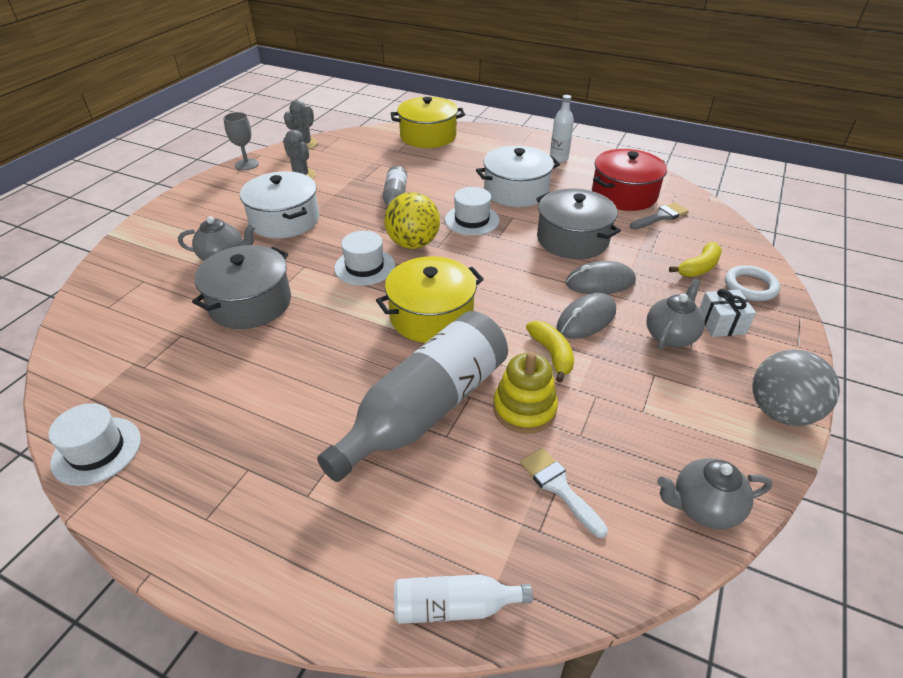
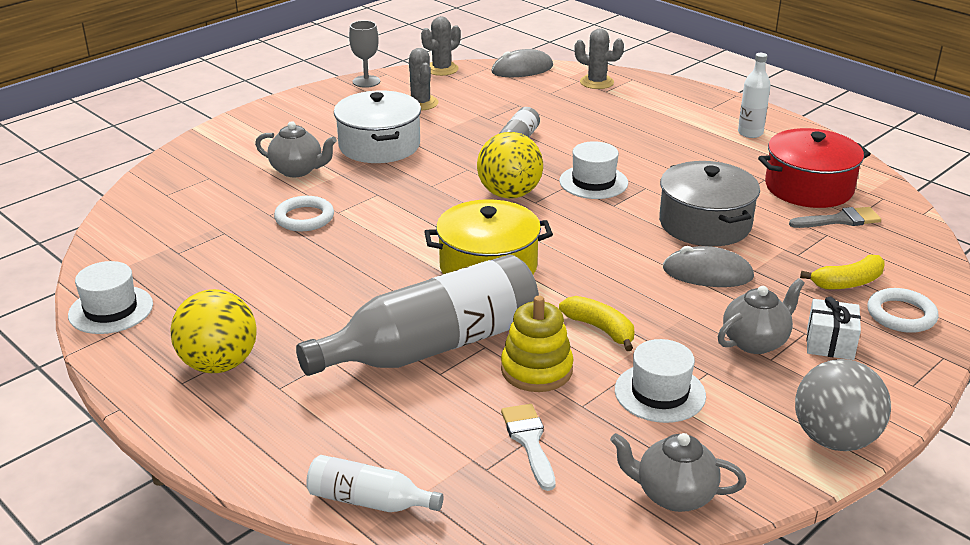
camera: 20 degrees right, 10 degrees down
grey pot [192,245,291,329] -> white ring [274,196,334,231]
white hat [334,231,395,286] -> white hat moved to [615,339,706,423]
yellow pot [391,97,465,148] -> grey cactus [574,29,624,89]
white pot [476,146,560,207] -> none
yellow banana [526,321,574,383] -> yellow banana turned 45 degrees counterclockwise [559,296,634,351]
grey mouse [557,293,616,339] -> grey mouse moved to [491,49,553,77]
none -> yellow ball [170,289,257,373]

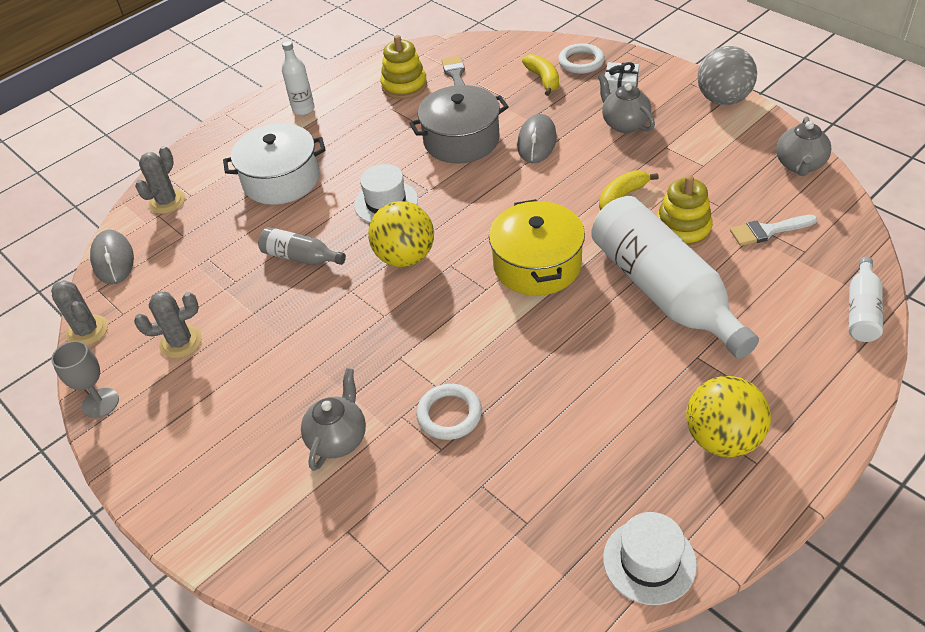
camera: 85 degrees left, 15 degrees up
grey bottle [296,254,539,376] -> white bottle [591,196,759,359]
white pot [334,90,421,163] -> white pot moved to [223,124,326,205]
white hat [615,339,706,423] -> none
red pot [758,128,871,208] -> yellow stacking toy [381,35,427,99]

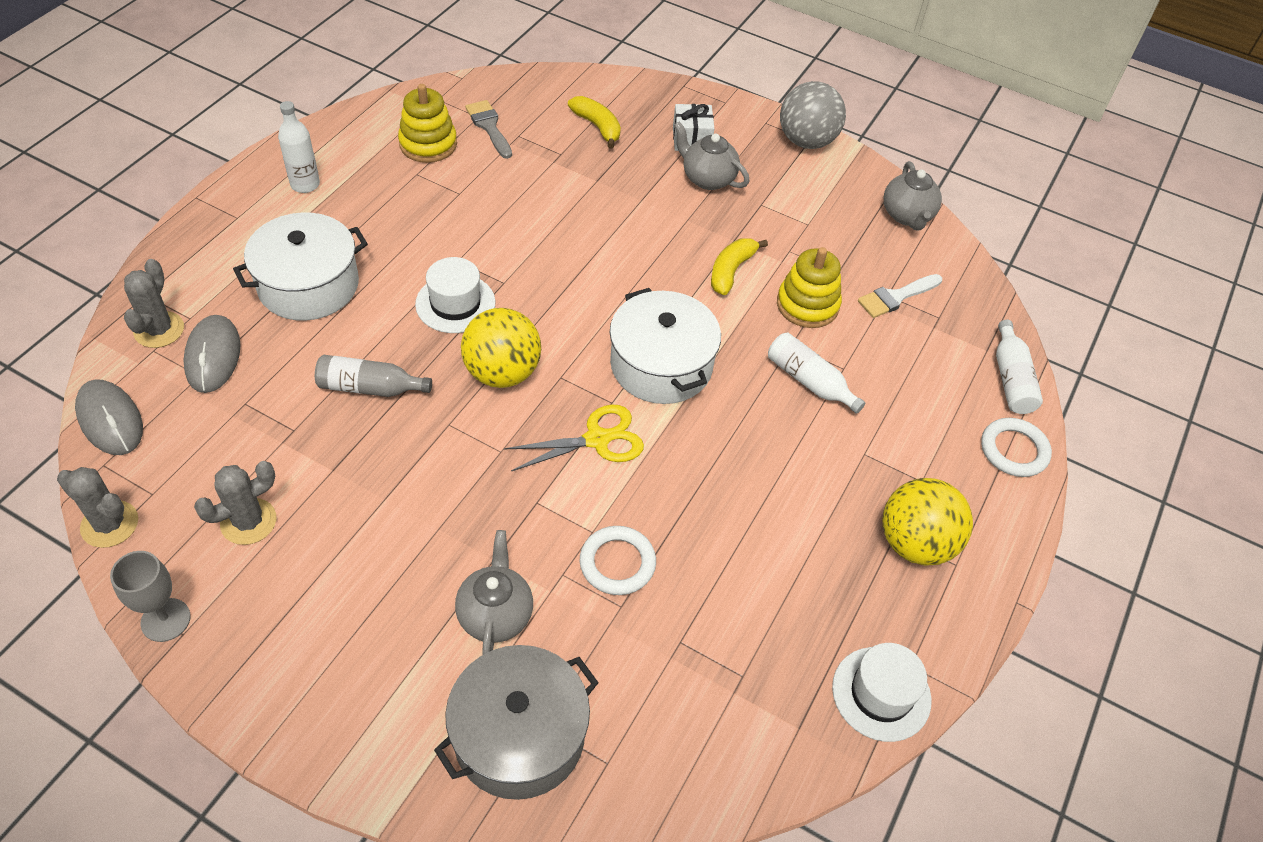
camera: 25 degrees left, 5 degrees up
grey pot [409,85,509,163] -> grey pot moved to [434,645,599,800]
yellow pot [489,199,585,296] -> white pot [610,288,721,404]
grey mouse [517,114,557,163] -> grey mouse moved to [183,315,241,393]
white ring [558,43,605,74] -> white ring moved to [981,418,1052,477]
white bottle [591,196,759,359] -> white bottle [768,332,865,414], size x0.47
none -> yellow scissors [504,405,644,471]

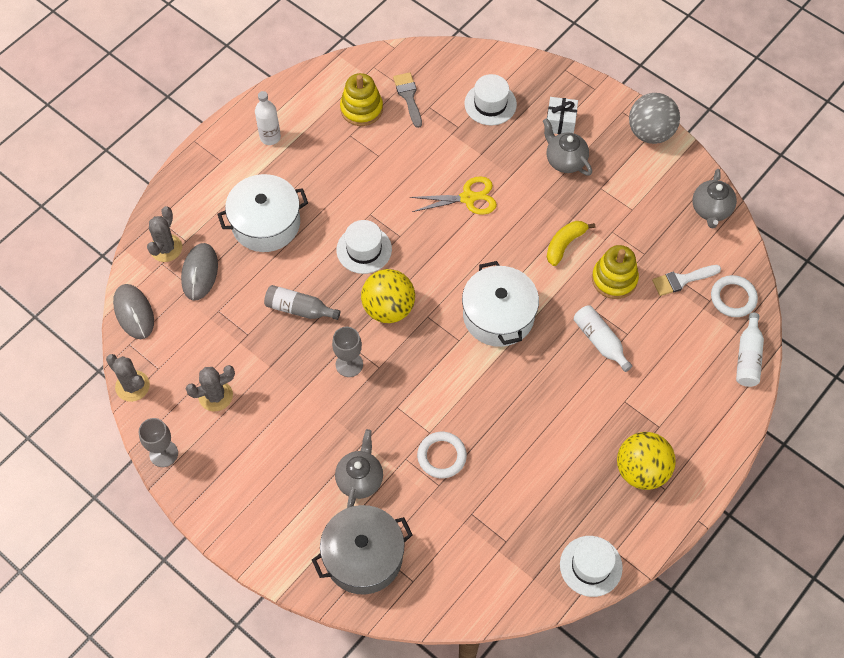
camera: 15 degrees right, 10 degrees up
yellow scissors [504,405,644,471] -> yellow scissors moved to [409,176,497,215]
yellow banana [568,96,621,149] -> white hat [464,74,517,125]
white ring [981,418,1052,477] -> white ring moved to [711,275,758,317]
none -> grey goblet [332,327,363,377]

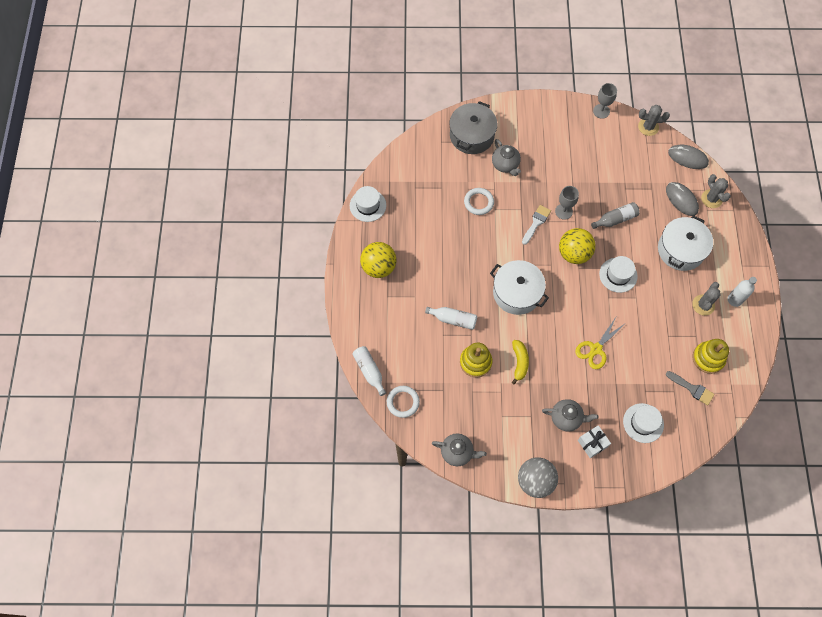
camera: 140 degrees right, 5 degrees up
grey cactus [186,365,235,411] -> grey cactus moved to [692,282,720,316]
white brush [652,265,721,296] -> white brush moved to [522,205,551,245]
grey teapot [692,169,737,229] -> grey teapot turned 135 degrees clockwise [432,433,487,466]

